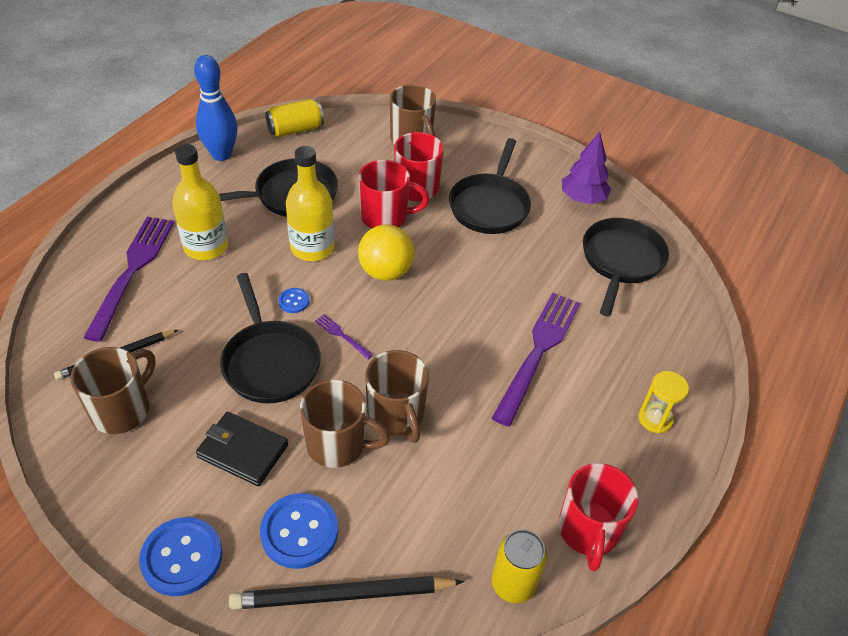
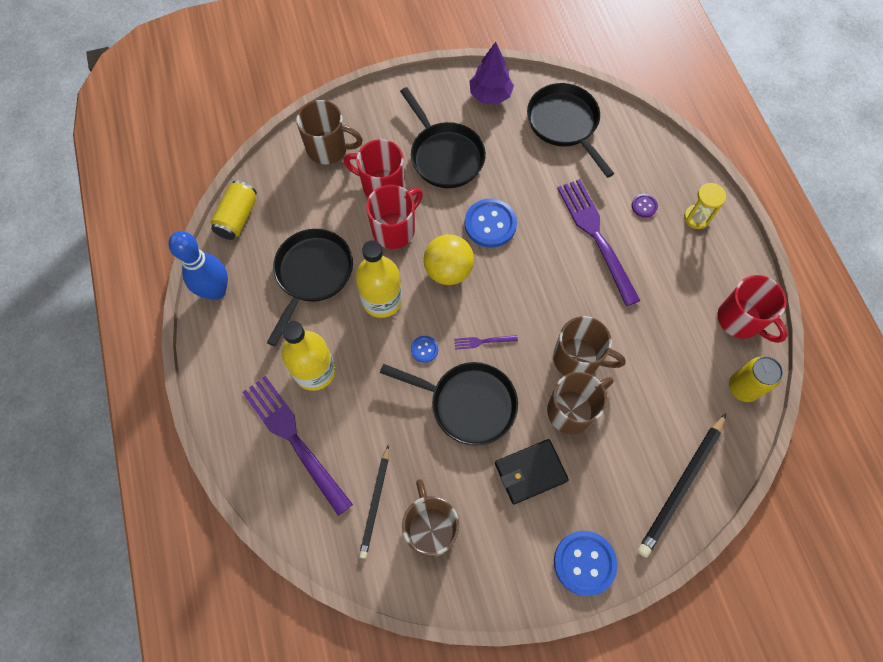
camera: 45 degrees left, 20 degrees up
blue button [260,493,338,569] -> blue button moved to [465,199,517,248]
none -> purple button [632,194,658,218]

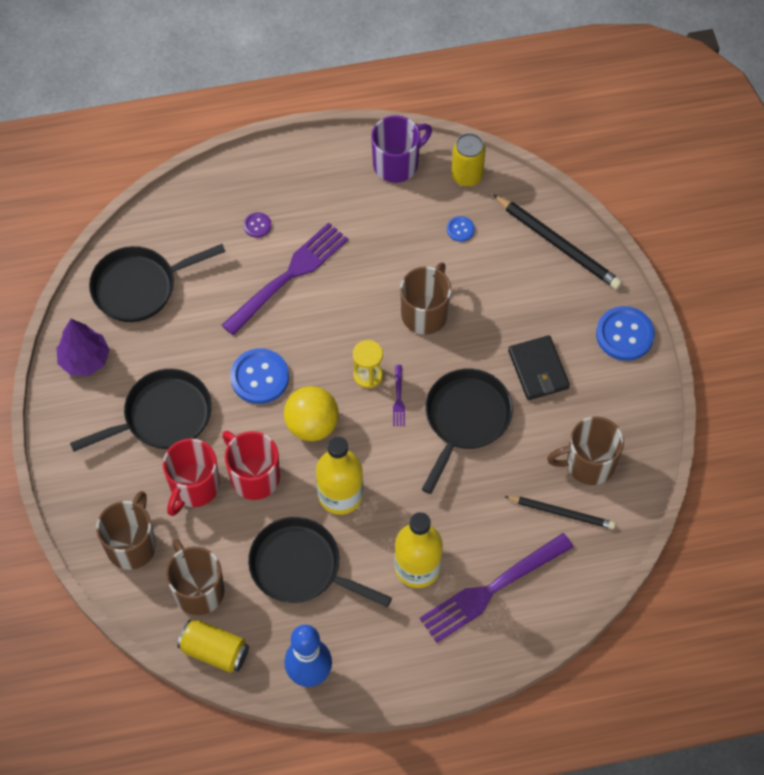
camera: 85 degrees left, 5 degrees down
blue button [411,336,438,363] -> blue button moved to [447,216,475,242]
brown mug [547,372,613,434] -> brown mug moved to [166,539,225,615]
purple fork [557,179,641,306] -> purple fork turned 150 degrees clockwise [222,222,348,335]
yellow hourglass [684,183,726,229] -> yellow hourglass moved to [353,340,383,388]
red mug [717,275,787,343] -> purple mug [371,115,432,183]

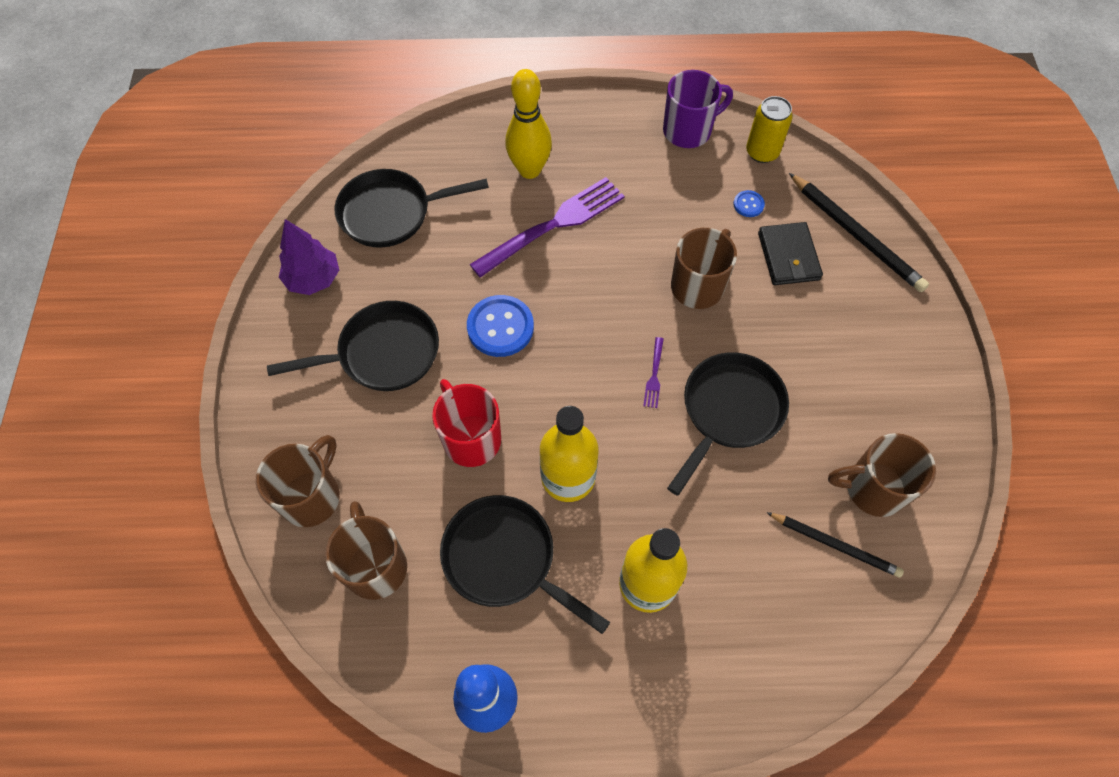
camera: 10 degrees right, 0 degrees up
red mug [163,438,220,516] -> none
yellow can [177,620,249,673] -> none
purple button [244,212,271,238] -> yellow bowling pin [505,69,552,179]
yellow ball [284,386,339,441] -> none
yellow hourglass [353,340,383,388] -> none
purple fork [420,533,573,643] -> none
black wallet [508,335,570,400] -> black wallet moved to [758,222,823,285]
blue button [596,306,655,361] -> none

